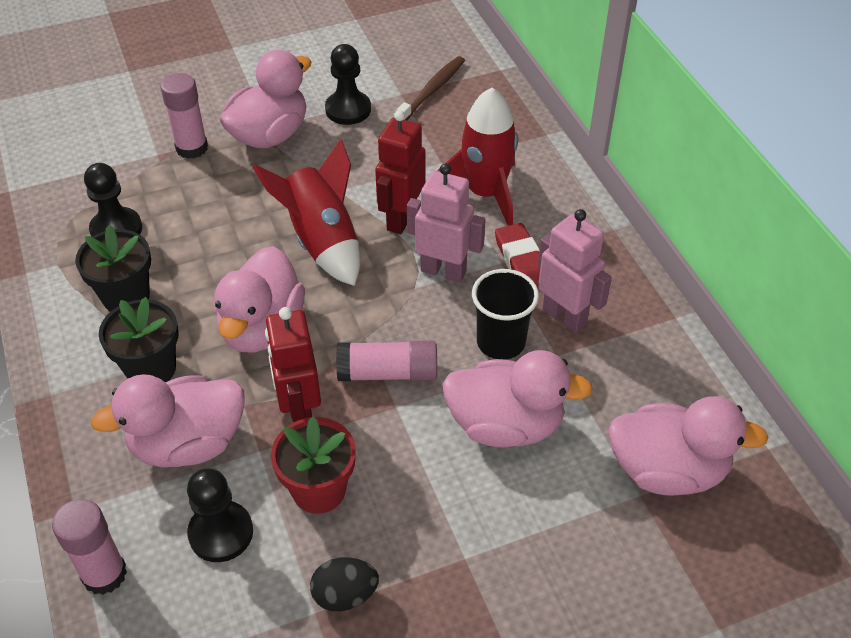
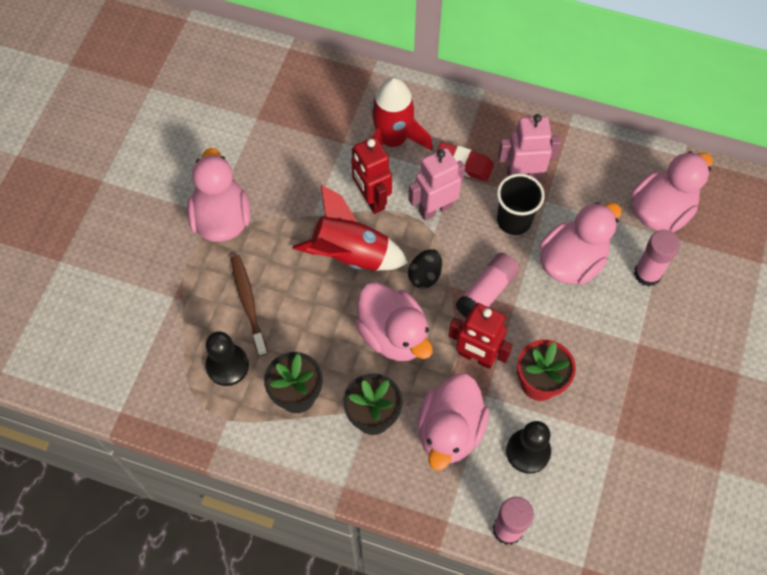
camera: 50 degrees left, 15 degrees up
pink glue stick [161,73,208,159] -> pink glue stick moved to [634,230,680,286]
black egg [310,557,379,612] -> black egg moved to [408,249,442,289]
black pawn [325,44,371,125] -> none
brown toothbrush [392,56,465,121] -> brown toothbrush moved to [231,255,267,356]

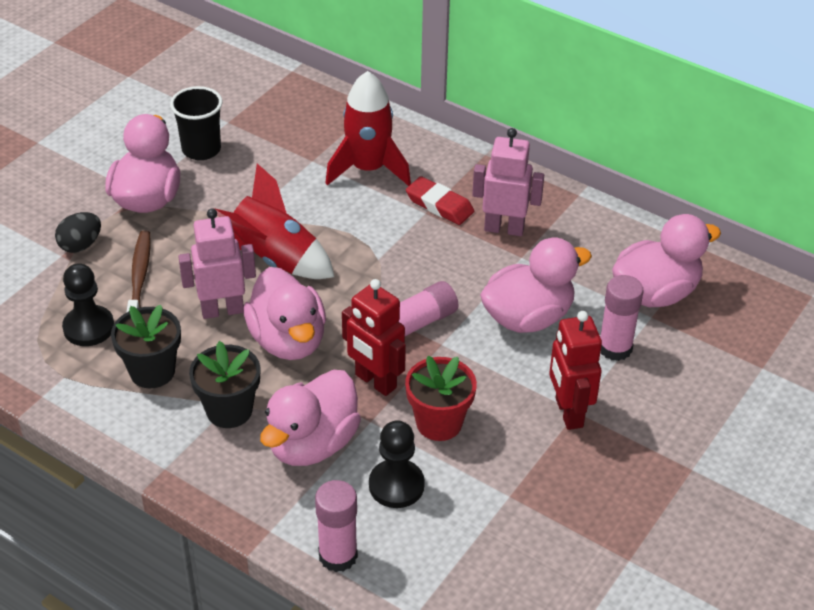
camera: 15 degrees right, 20 degrees down
red robot [351,137,392,214] -> red robot moved to [549,311,602,430]
pink robot [408,148,465,220] -> pink robot moved to [178,209,256,319]
black egg [408,249,442,289] -> black egg moved to [55,212,101,253]
black cup [497,174,545,235] -> black cup moved to [170,86,223,160]

